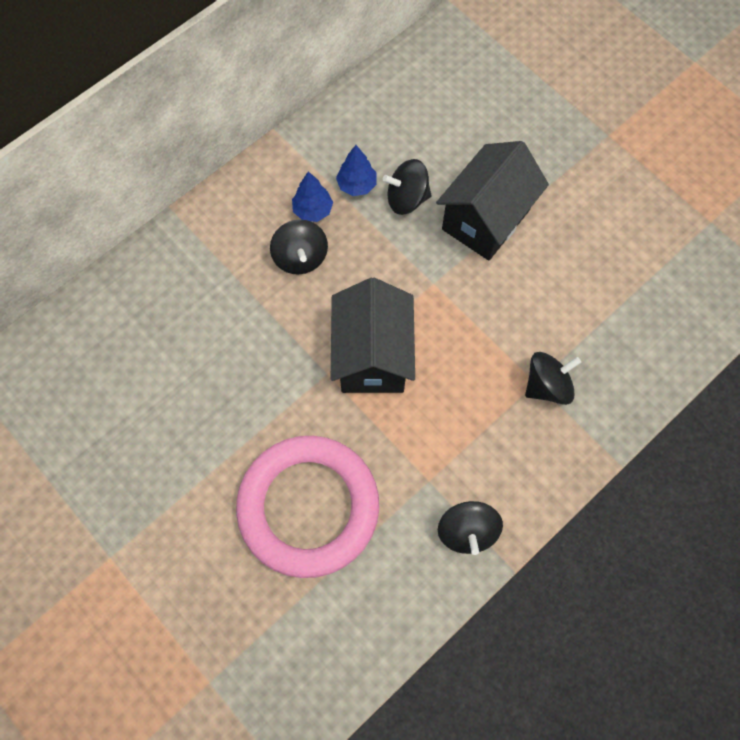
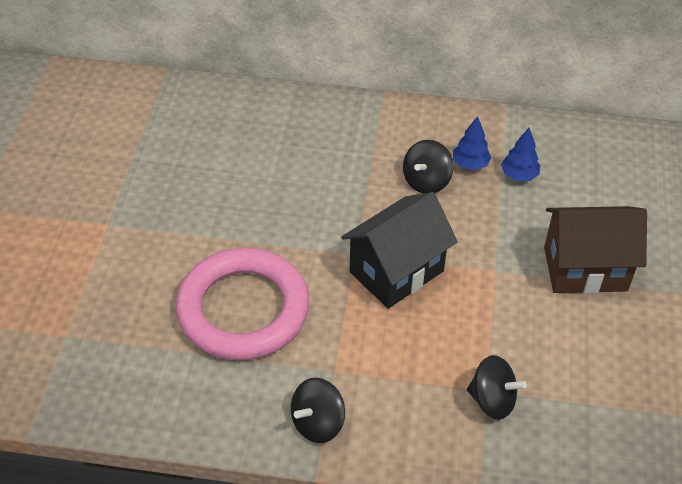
camera: 50 degrees right, 20 degrees down
black spinning top [383,159,432,215] -> none
black house [436,141,549,261] -> brown house [544,206,647,294]

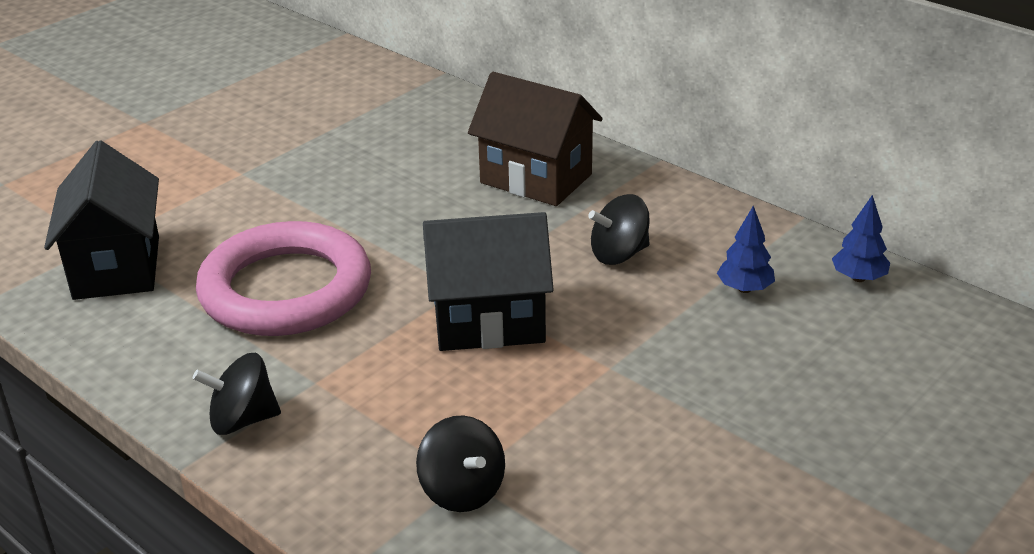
camera: 35 degrees right, 15 degrees down
blue tree [453,116,491,170] -> blue tree moved to [832,195,890,282]
brown house [544,206,647,294] -> brown house moved to [468,72,603,206]
none -> black house [44,140,159,300]

